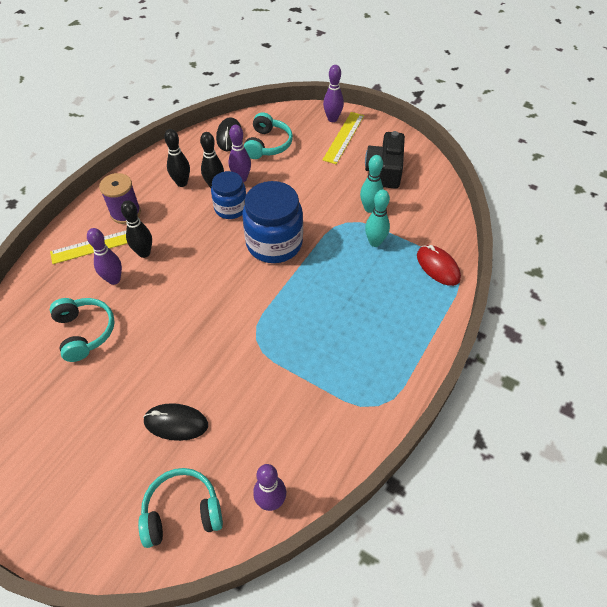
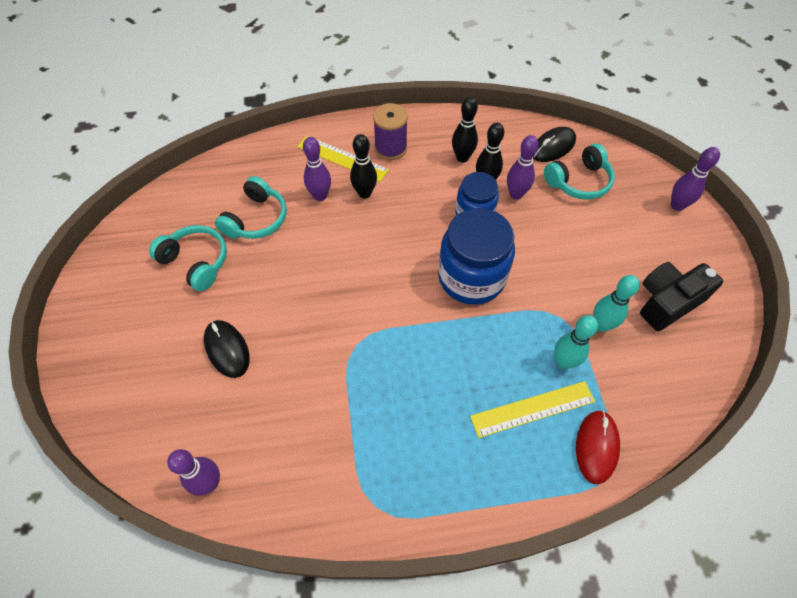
camera: 50 degrees right, 5 degrees up
turquoise headphones [138,468,223,548] -> turquoise headphones moved to [149,225,227,291]
yellow ruler [323,112,364,164] -> yellow ruler moved to [470,381,595,438]

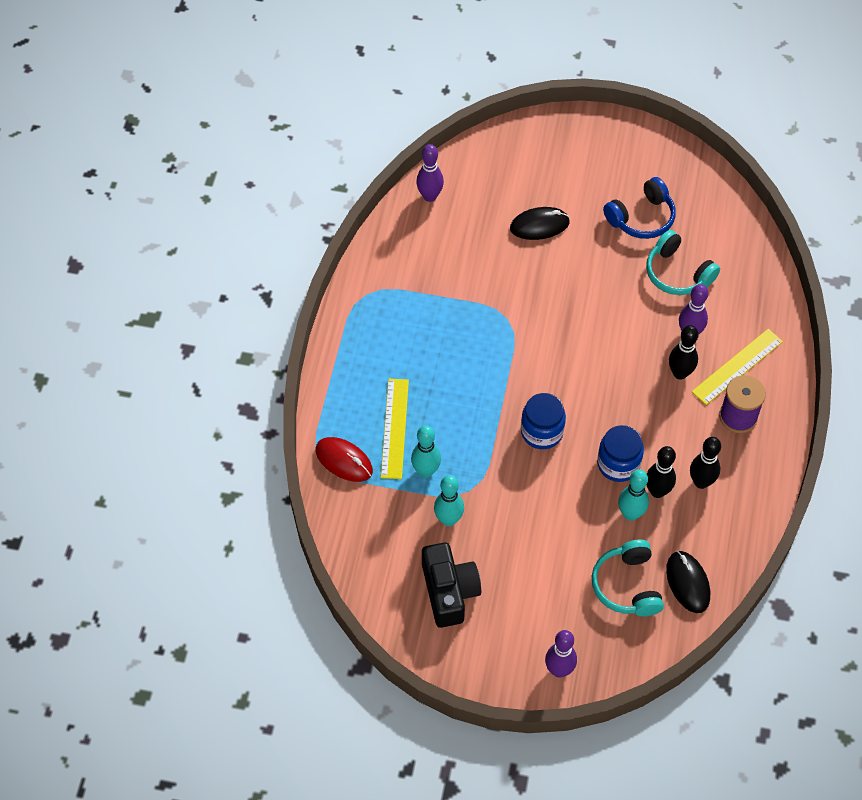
camera: 110 degrees right, 0 degrees up
turquoise headphones [149,225,227,291] -> blue headphones [603,177,676,239]
blue jar [438,208,515,305] -> blue jar [521,393,566,449], size x0.62
purple bowling pin [507,135,539,200] -> turquoise bowling pin [618,469,649,521]

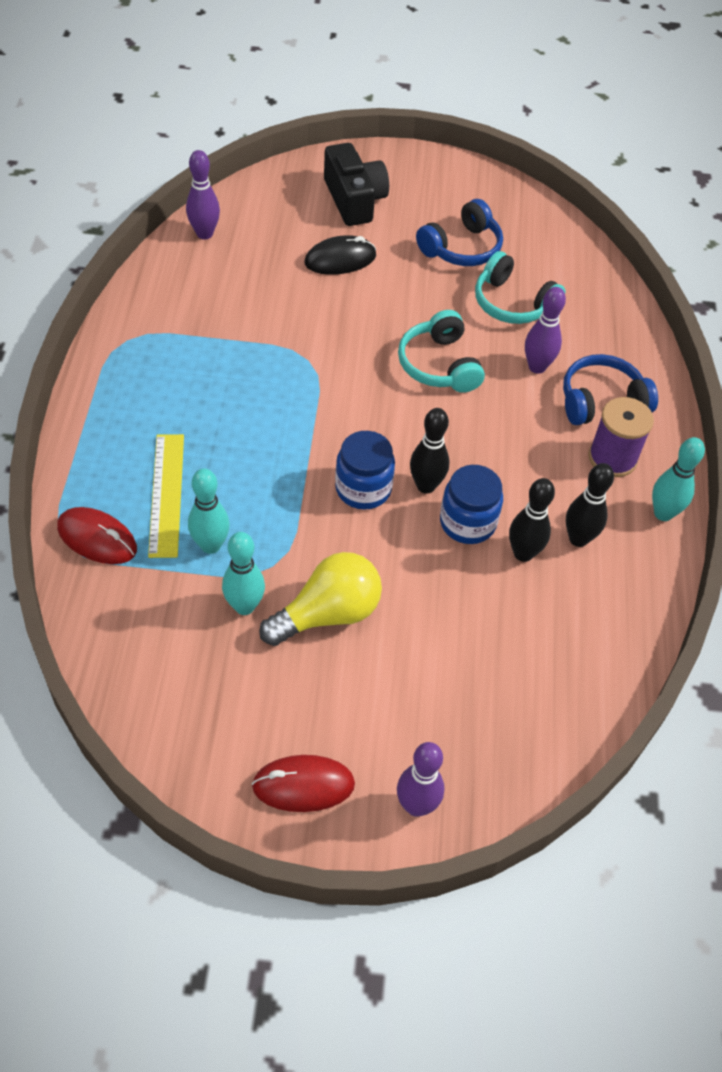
camera: 10 degrees left, 5 degrees down
black camera [422,542,481,628] -> black camera moved to [324,143,389,226]
turquoise headphones [592,539,664,616] -> turquoise headphones moved to [398,310,485,393]
turquoise bowling pin [618,469,649,521] -> turquoise bowling pin moved to [652,437,705,521]
black mouse [666,551,710,613] -> none
black bowling pin [669,325,699,380] -> black bowling pin moved to [410,408,449,494]
yellow ruler [691,329,783,405] -> blue headphones [563,354,658,425]
none -> red mouse [252,755,355,812]
none -> yellow light bulb [259,552,382,646]

